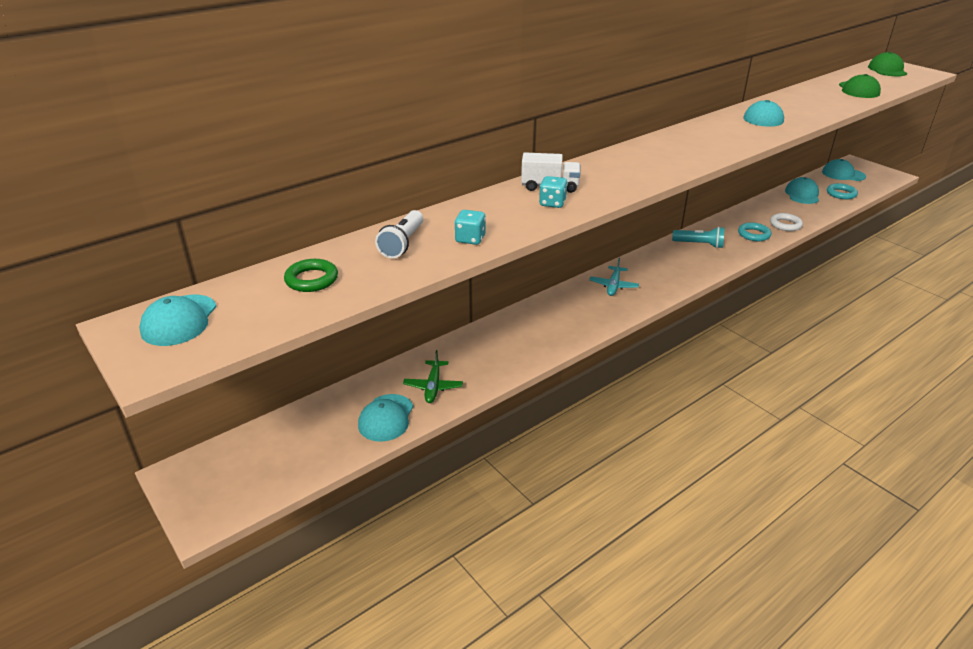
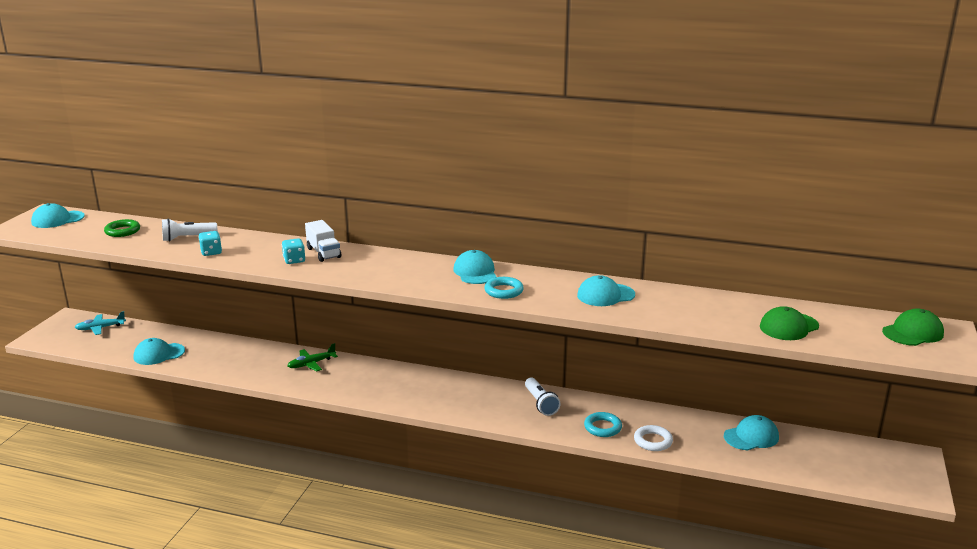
camera: 55 degrees right, 10 degrees down
green plane [403,350,463,403] -> green plane moved to [287,343,338,372]
turquoise plane [589,258,639,296] -> turquoise plane moved to [75,311,126,335]
turquoise flashlight [672,227,725,248] -> white flashlight [525,377,561,416]
turquoise cap [822,159,866,181] -> turquoise cap moved to [453,250,496,284]
turquoise ring [827,183,858,199] -> turquoise ring moved to [484,277,524,299]

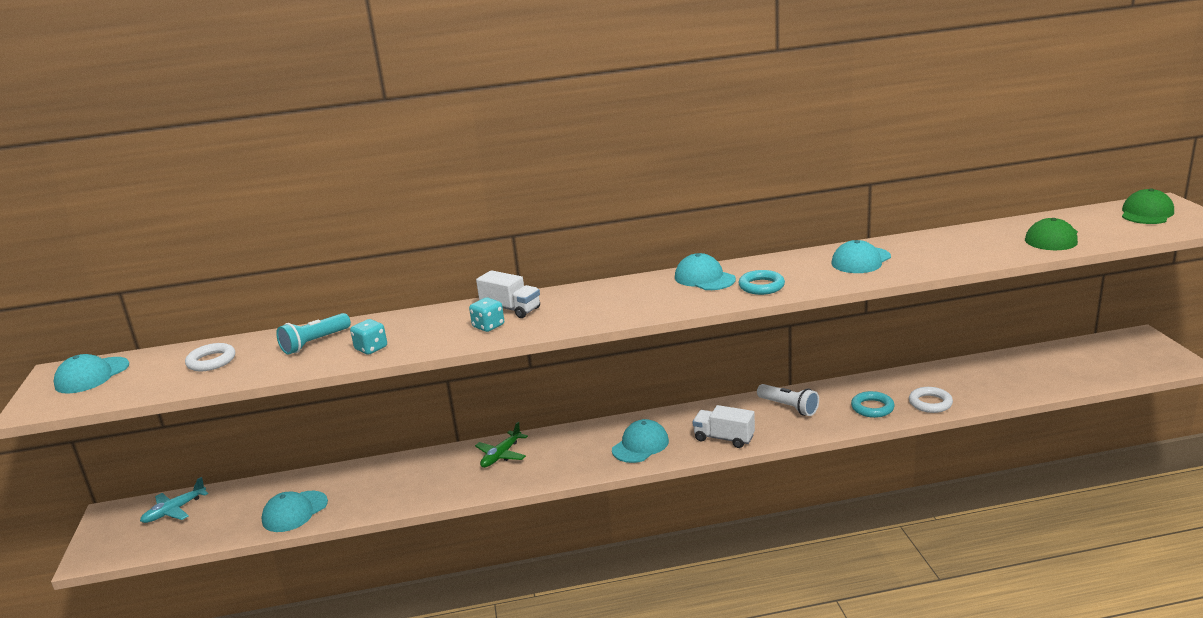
camera: 25 degrees left, 0 degrees up
green ring [104,219,140,237] -> white ring [185,343,235,371]
white flashlight [162,218,218,241] -> turquoise flashlight [276,313,351,355]
turquoise cap [724,415,779,451] -> turquoise cap moved to [612,419,669,463]
none -> white truck [693,405,755,448]

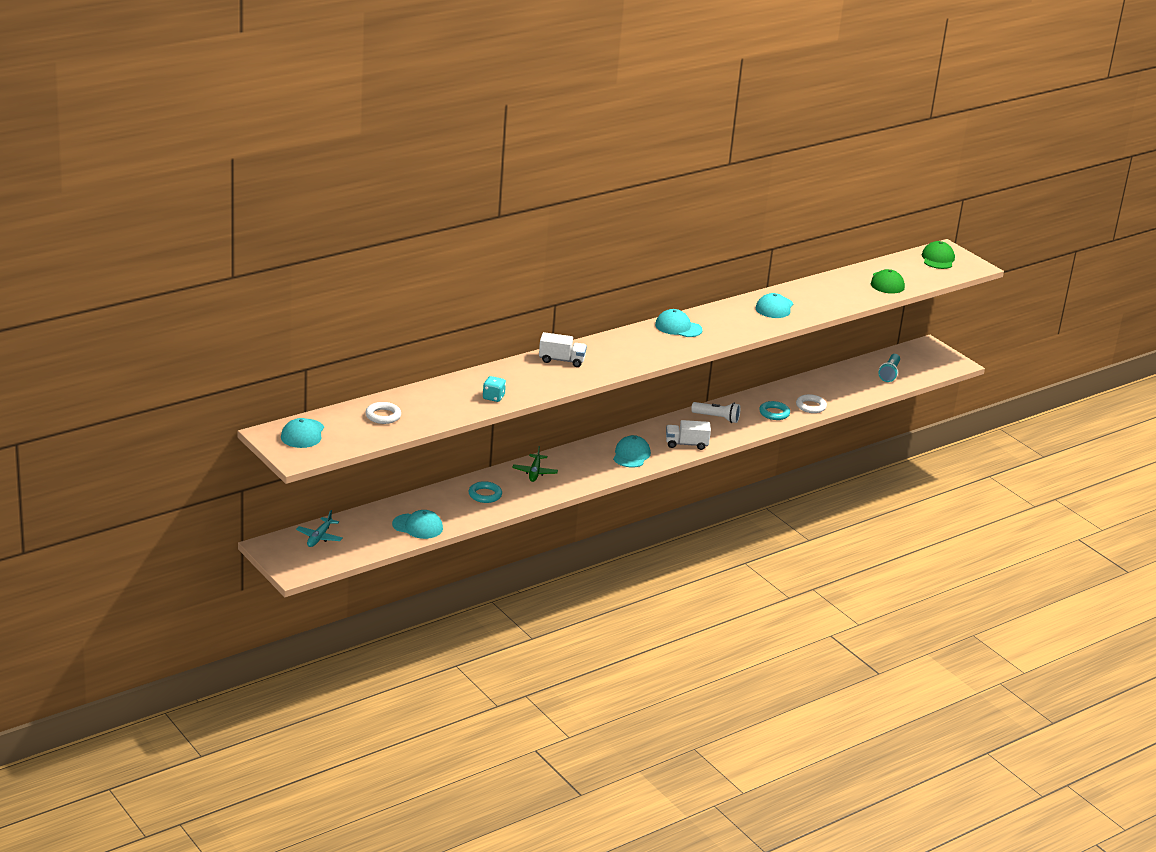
camera: 30 degrees left, 5 degrees up
turquoise cap [261,491,328,532] -> turquoise cap turned 90 degrees counterclockwise [392,510,443,539]
turquoise flashlight [276,313,351,355] -> turquoise flashlight moved to [878,354,900,382]
turquoise dice [469,297,504,332] -> none
turquoise ring [738,270,785,295] -> turquoise ring moved to [469,481,502,503]

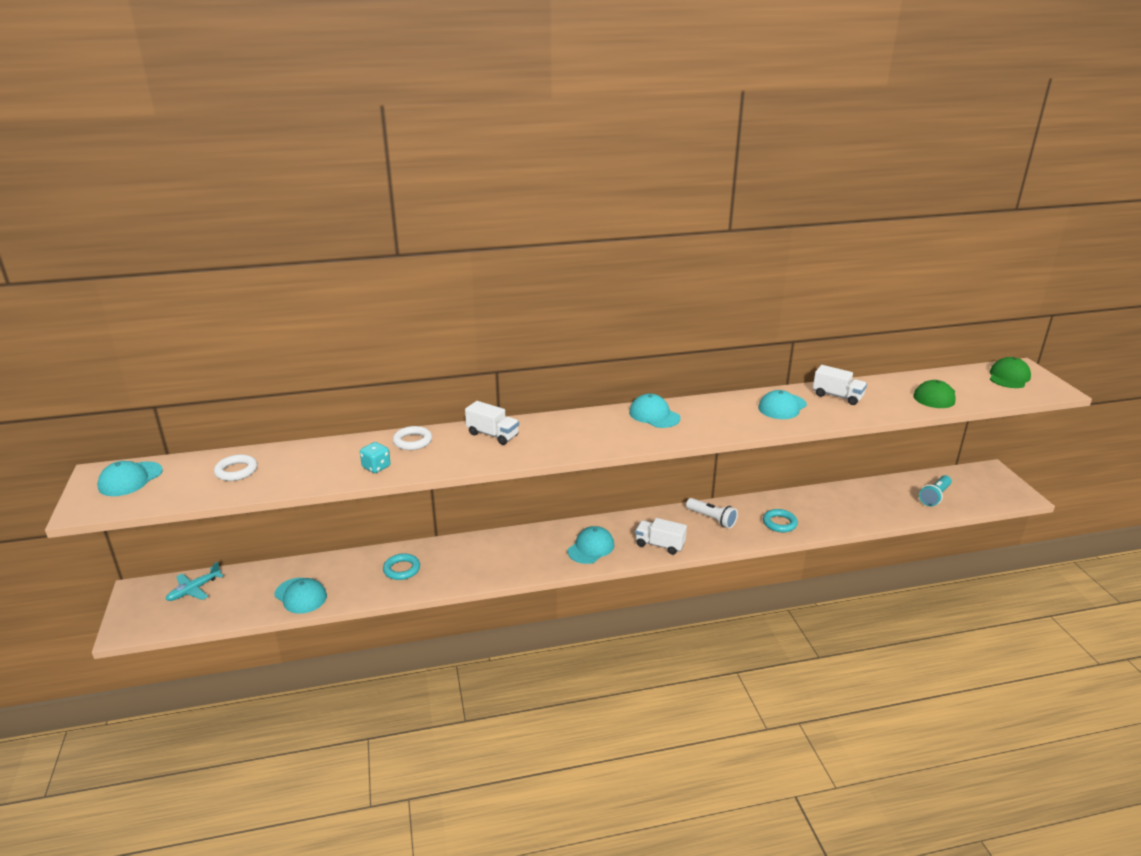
camera: 25 degrees right, 0 degrees up
green plane [512,446,558,482] -> none
white ring [796,394,827,413] -> white ring moved to [393,426,432,450]
none -> white truck [813,365,867,405]

